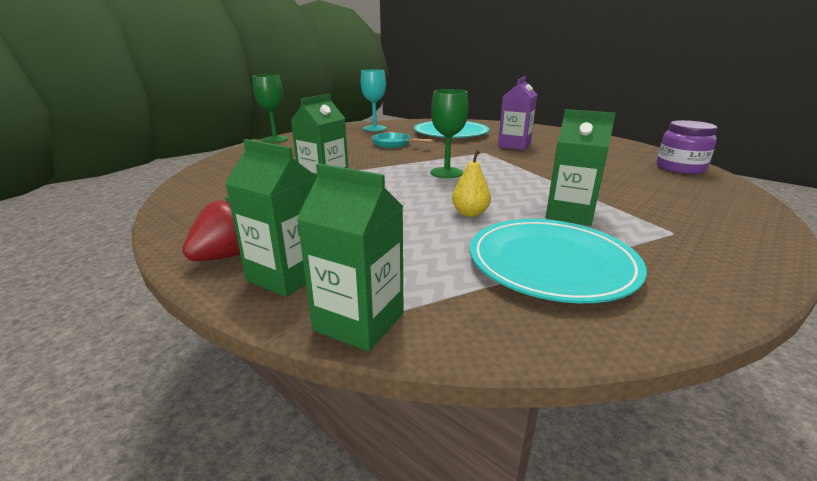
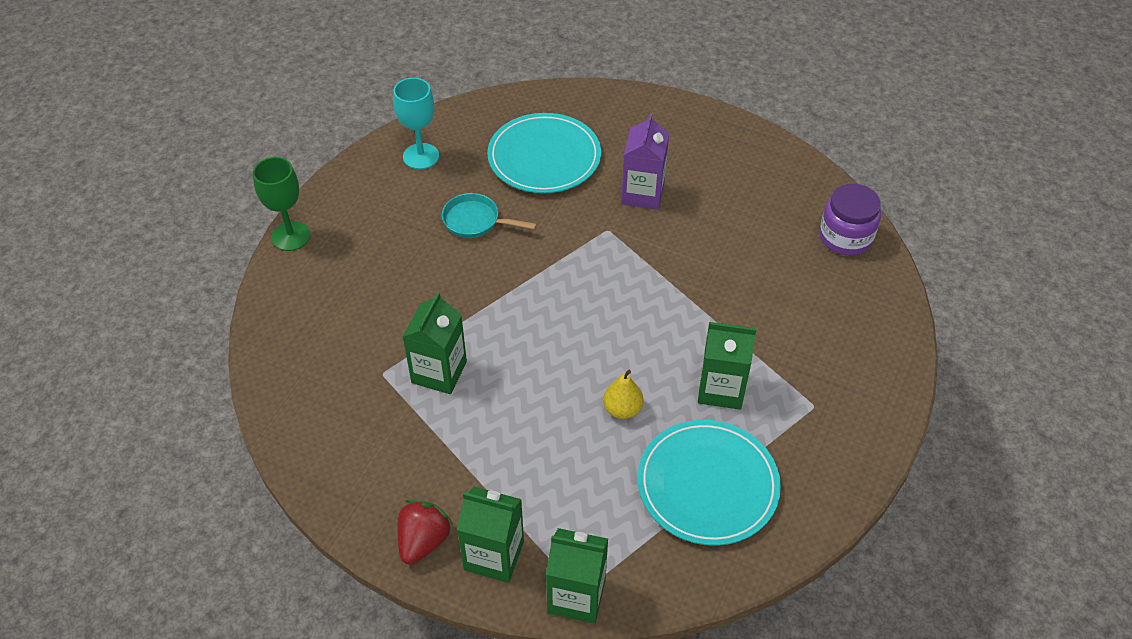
camera: 15 degrees left, 25 degrees up
green goblet [431,89,468,178] -> none

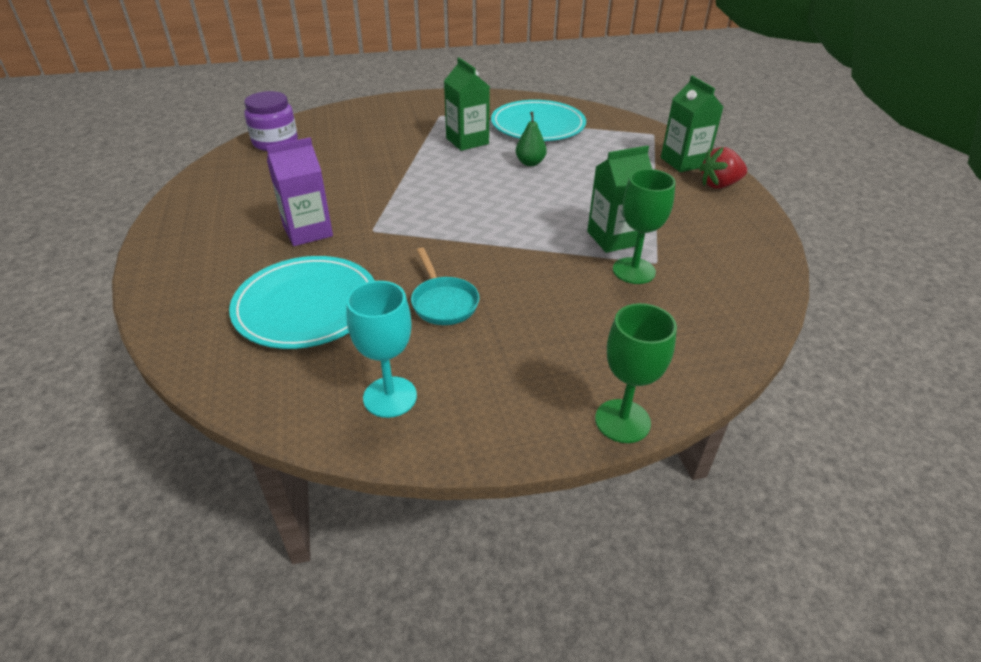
camera: 130 degrees left, 10 degrees down
green carton [546,528,608,624] -> none
yellow pear [603,370,643,419] -> green pear [516,112,547,166]
none -> green goblet [613,169,676,284]

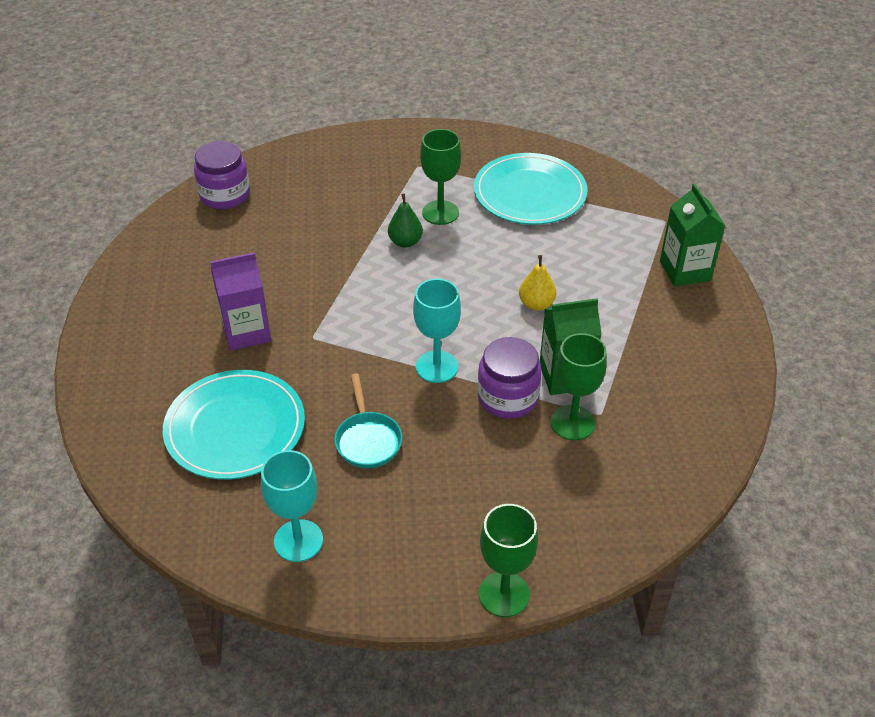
camera: 10 degrees right, 5 degrees up
green carton [444,58,490,151] -> green goblet [420,129,461,225]
green pear [516,112,547,166] -> green pear moved to [388,193,423,248]
red strawberry [699,147,747,189] -> none
none -> turquoise goblet [413,279,461,383]
none -> purple jar [478,337,542,419]
none -> yellow pear [519,255,556,311]

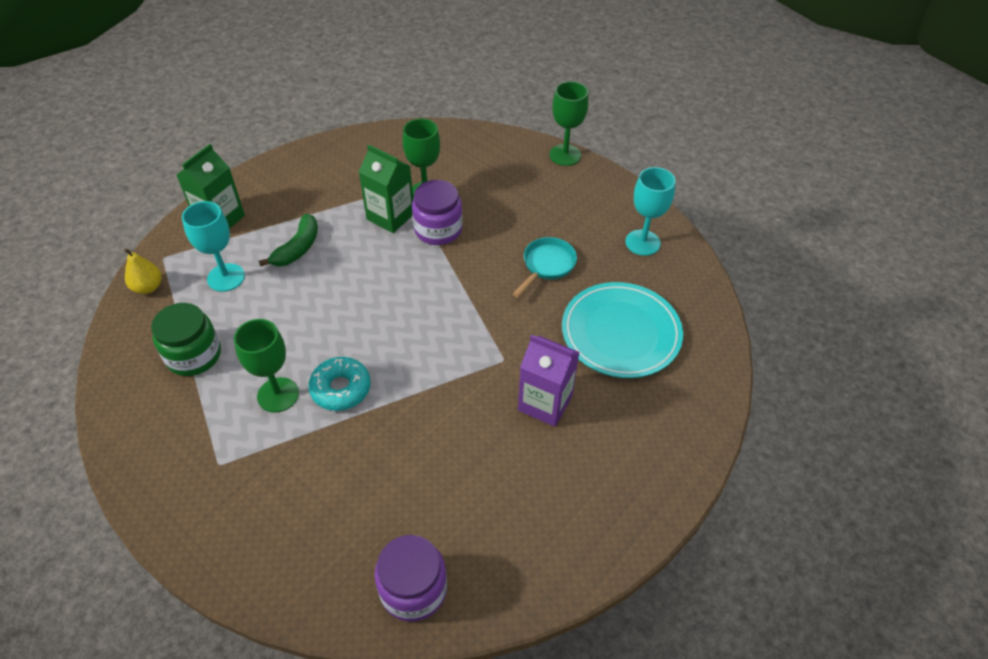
camera: 135 degrees left, 5 degrees up
green pear [388,193,423,248] -> turquoise donut [308,357,371,411]
turquoise goblet [413,279,461,383] -> turquoise goblet moved to [182,201,245,292]
turquoise plate [474,153,587,225] -> green jar [151,303,221,376]
yellow pear [519,255,556,311] -> yellow pear moved to [124,248,162,294]
none -> green banana [259,214,318,266]

